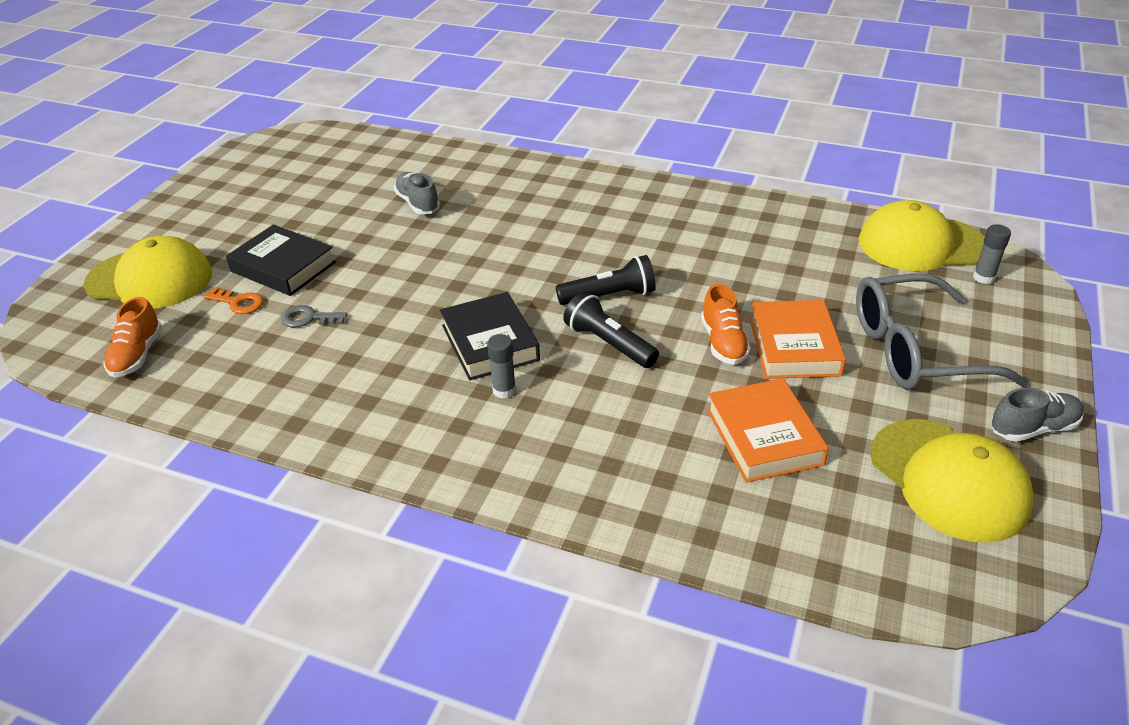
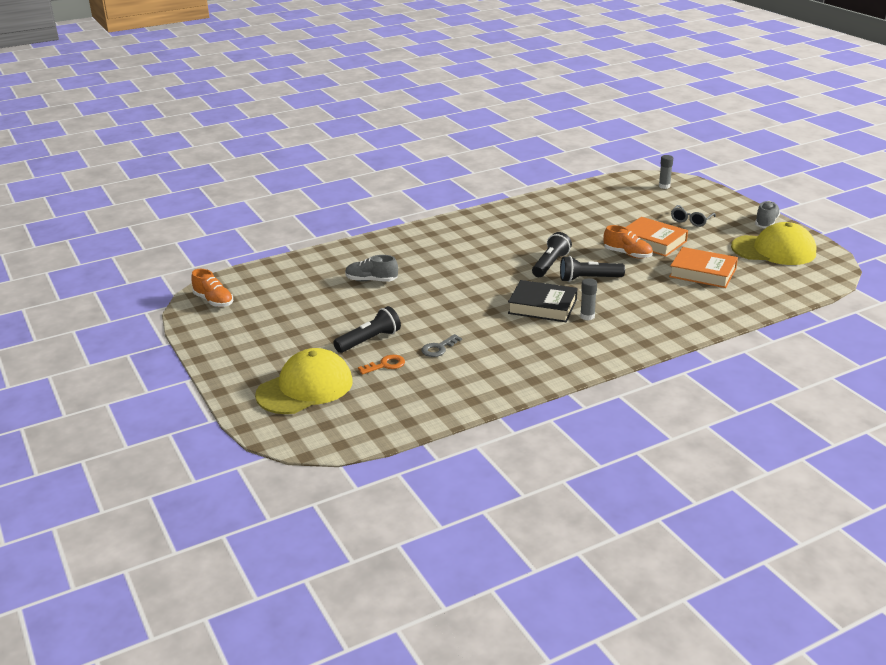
camera: 50 degrees left, 10 degrees down
orange shoe [103,297,162,378] -> orange shoe moved to [191,269,233,307]
black book [226,224,336,296] -> black flashlight [333,306,401,353]
grey glasses [856,273,1029,390] -> grey glasses [671,205,716,227], size x0.47
yellow cap [859,200,985,271] -> none

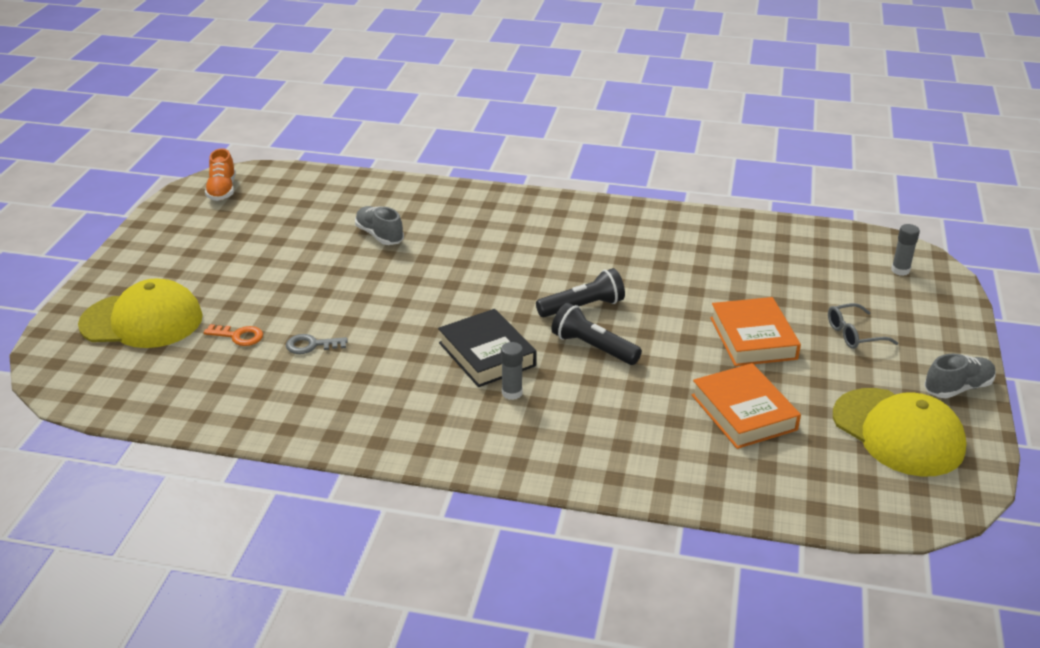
camera: 40 degrees right, 5 degrees up
black flashlight [333,306,401,353] -> none
orange shoe [603,225,653,259] -> none

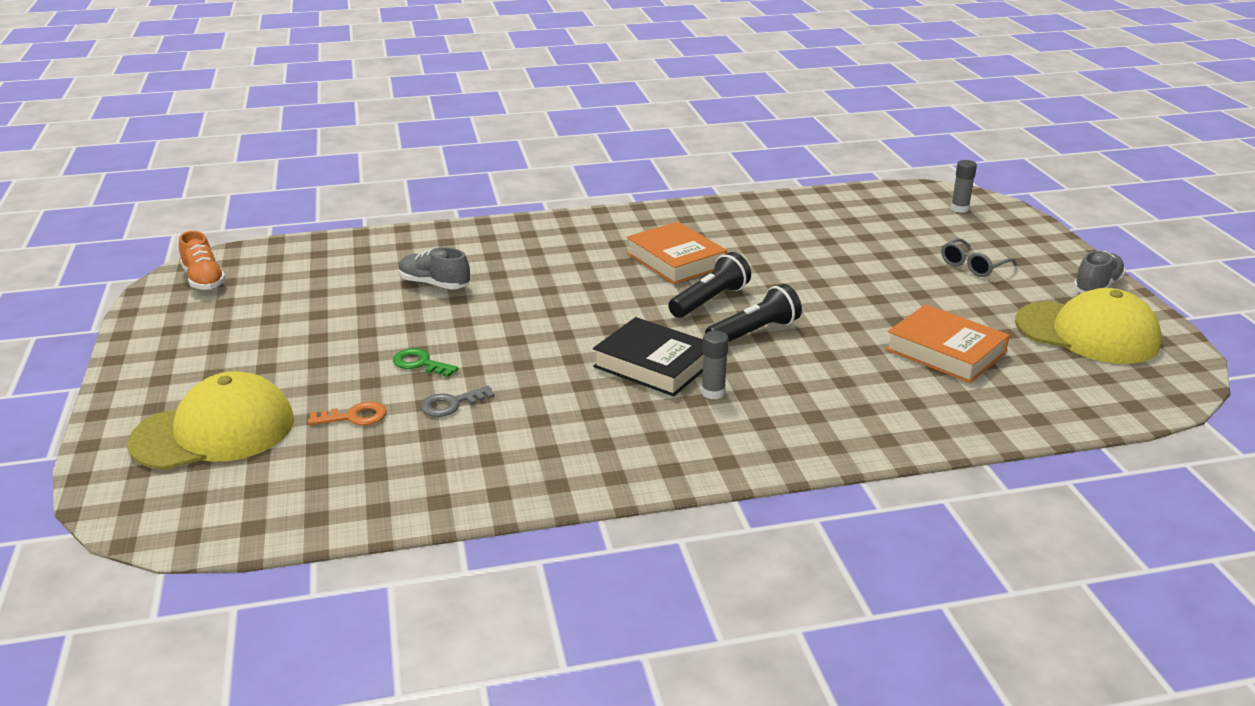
camera: 25 degrees left, 5 degrees down
black flashlight [551,303,642,365] -> black flashlight turned 135 degrees clockwise [705,284,802,342]
orange book [710,297,801,366] -> orange book moved to [626,221,727,284]
none -> green key [393,348,459,377]

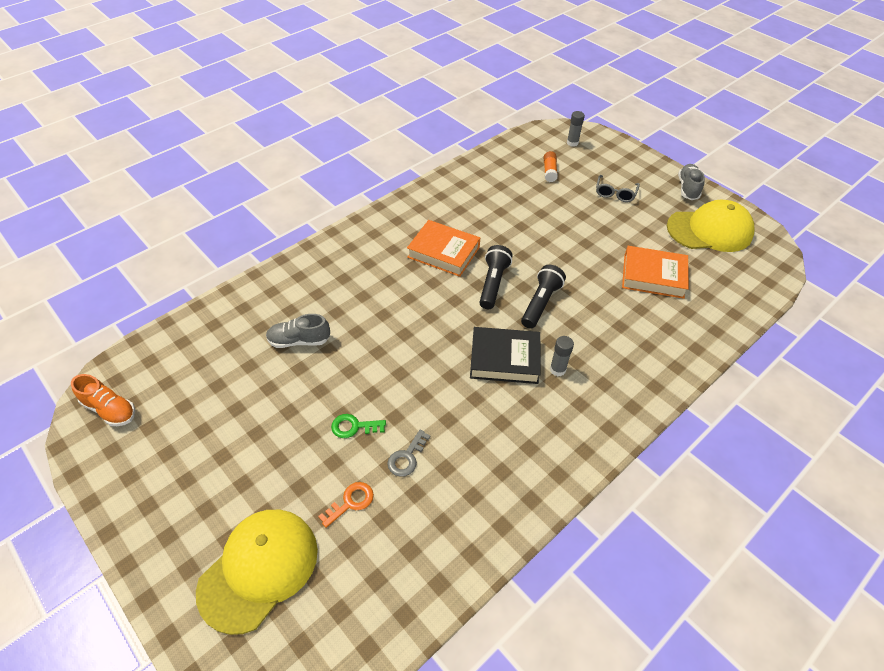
camera: 30 degrees left, 20 degrees up
none -> orange glue stick [544,151,558,182]

